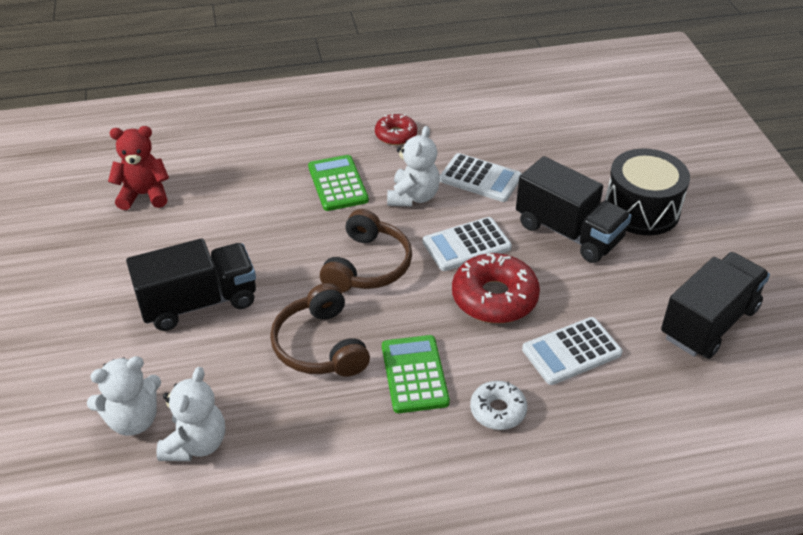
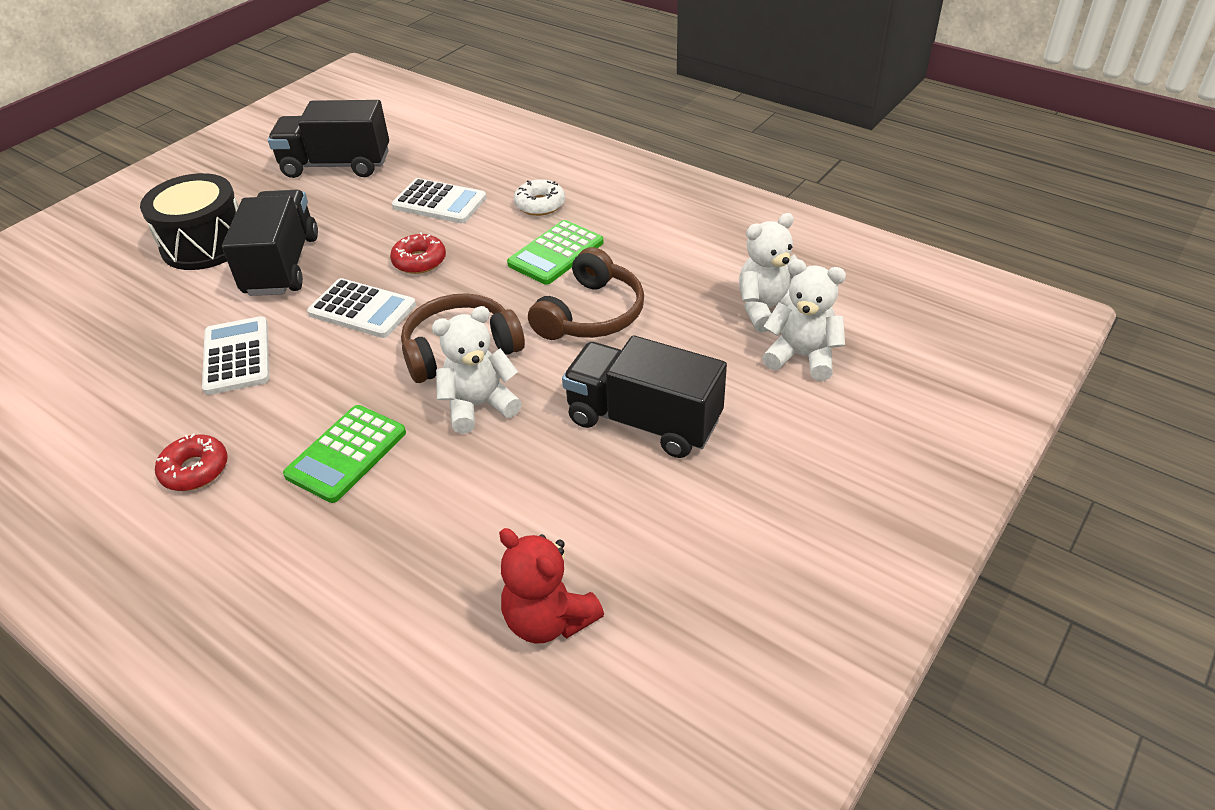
camera: 130 degrees left, 0 degrees up
white teddy bear [387,126,440,207] -> white teddy bear moved to [432,306,522,434]
red donut [452,253,540,323] -> red donut [390,232,446,274], size x0.59

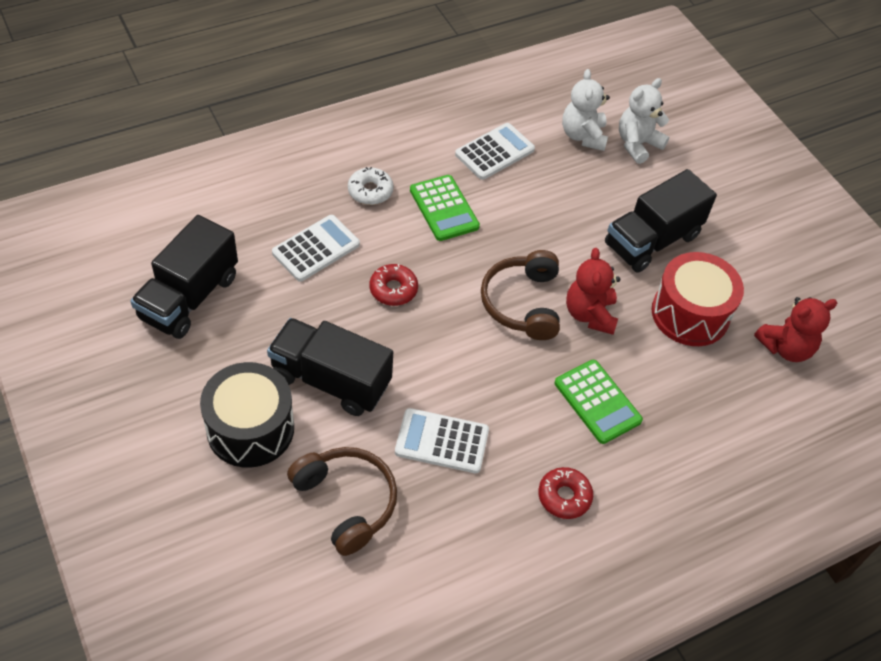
camera: 70 degrees left, 10 degrees up
white calculator [307,278,416,338] -> white calculator moved to [455,123,535,180]
white teddy bear [432,306,522,434] -> red teddy bear [566,248,620,335]
brown headphones [528,247,644,340] -> brown headphones moved to [287,447,397,556]
none -> red drum [651,252,744,346]

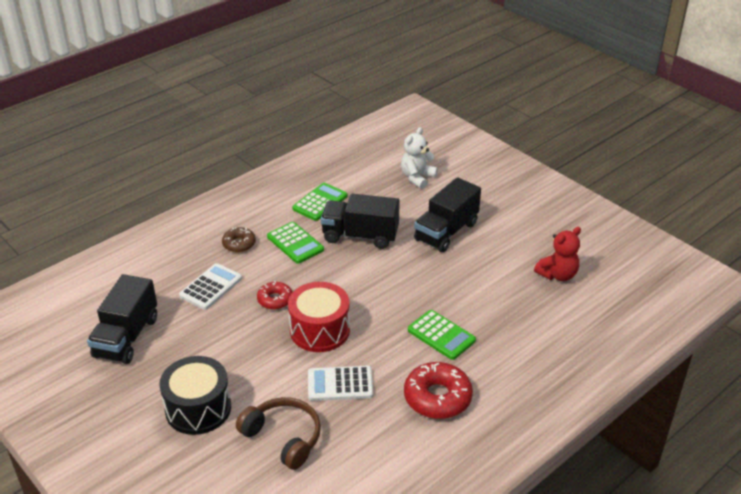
camera: 10 degrees left, 15 degrees down
black truck [267,318,393,416] -> black truck moved to [321,194,400,249]
white donut [348,167,393,205] -> brown donut [222,227,256,252]
white calculator [455,123,535,180] -> green calculator [292,183,347,221]
brown headphones [481,250,560,340] -> none
red donut [538,467,593,519] -> red donut [404,362,473,419], size x1.71
white teddy bear [562,69,610,151] -> none
red teddy bear [566,248,620,335] -> none
red drum [651,252,744,346] -> red drum moved to [288,282,350,352]

